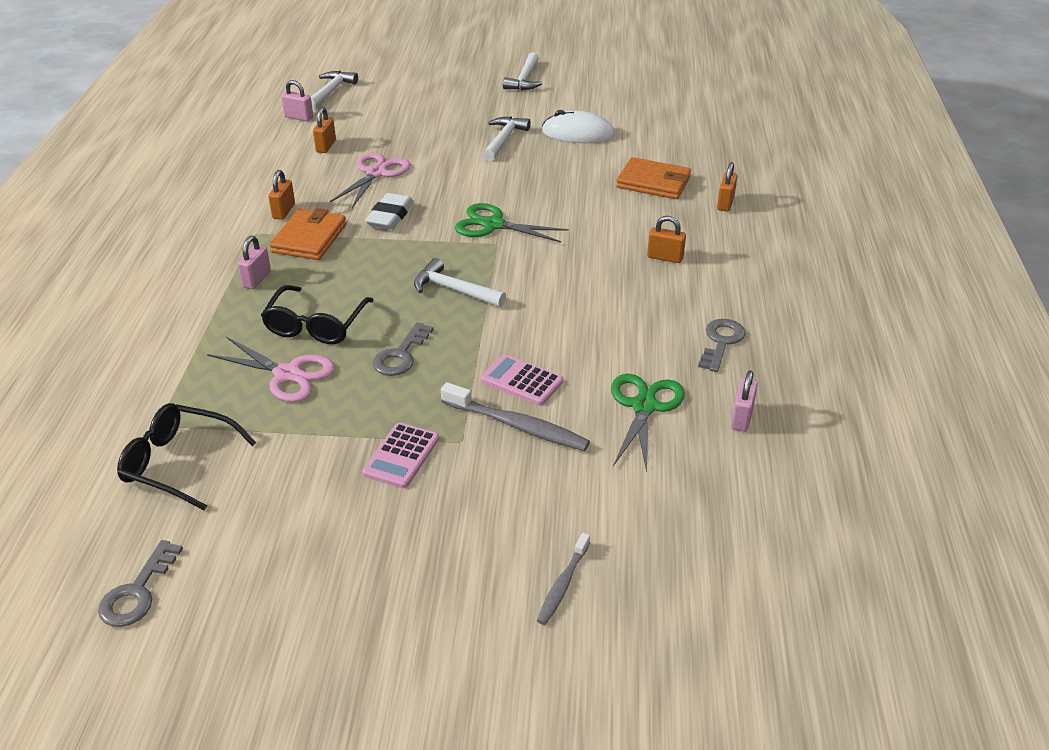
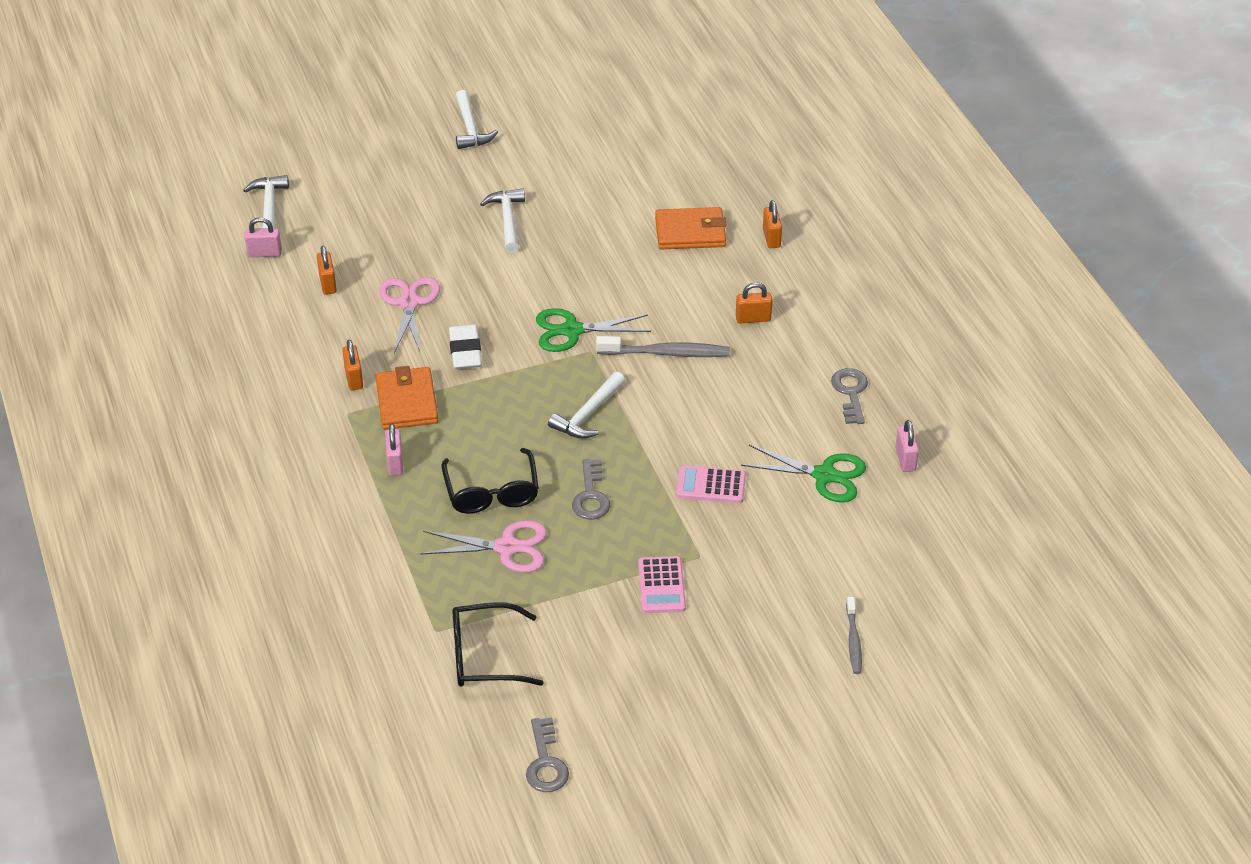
camera: 25 degrees left, 5 degrees up
white hammer [414,258,506,307] -> white hammer turned 60 degrees counterclockwise [548,372,625,439]
grey toothbrush [441,382,590,451] -> grey toothbrush moved to [596,336,730,357]
white mouse [542,110,615,143] -> none
green scissors [611,374,685,472] -> green scissors turned 120 degrees clockwise [741,445,866,502]

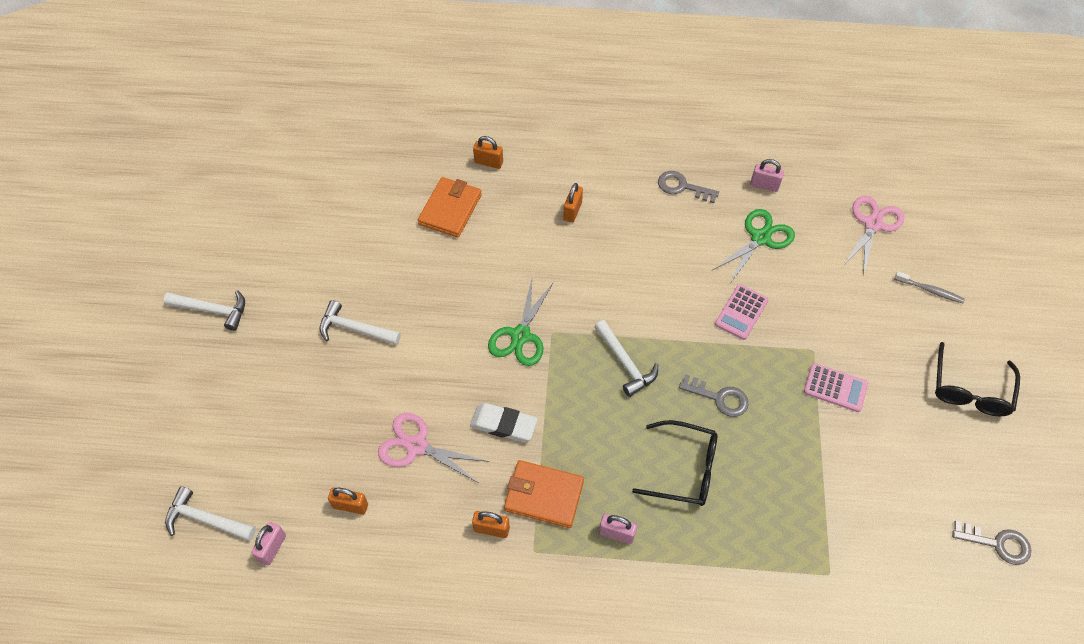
camera: 65 degrees left, 15 degrees up
pink scissors [420,520,547,573] -> pink scissors moved to [842,196,904,277]
black glasses [452,602,544,687] -> black glasses moved to [935,342,1020,416]
grey toothbrush [596,336,730,357] -> none

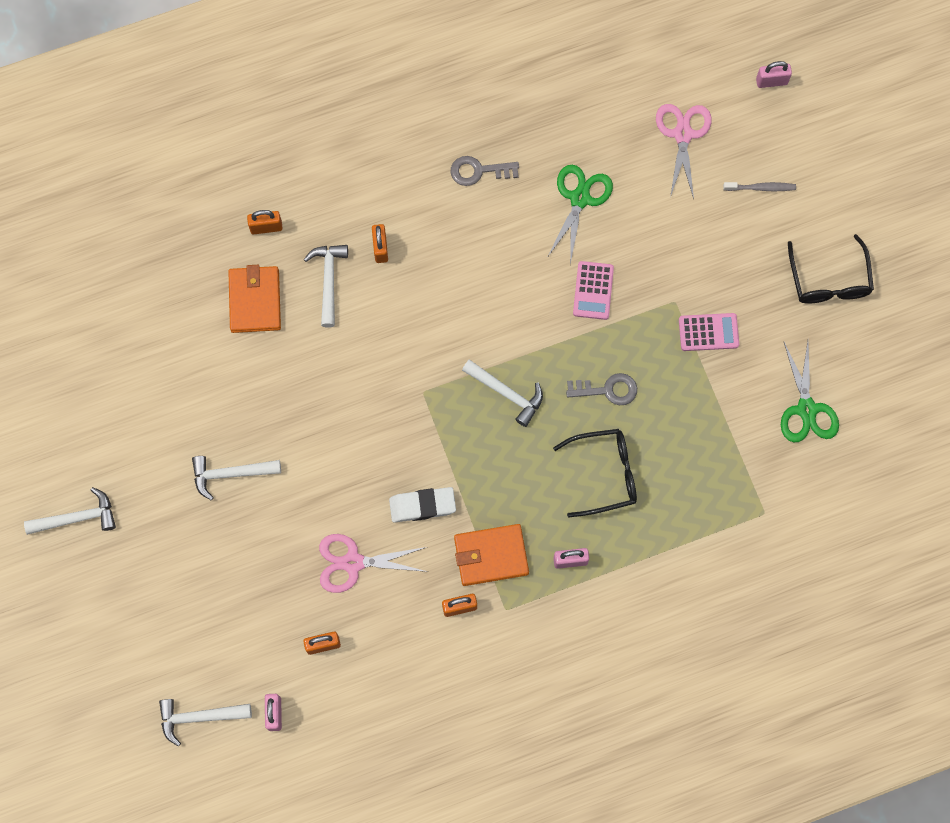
camera: 25 degrees left, 15 degrees up
green scissors [488,279,554,366] -> green scissors moved to [781,341,839,442]
pink padlock [750,159,784,192] -> pink padlock moved to [756,61,792,88]
grey key [952,521,1032,565] -> none
none -> white hammer [304,245,348,328]

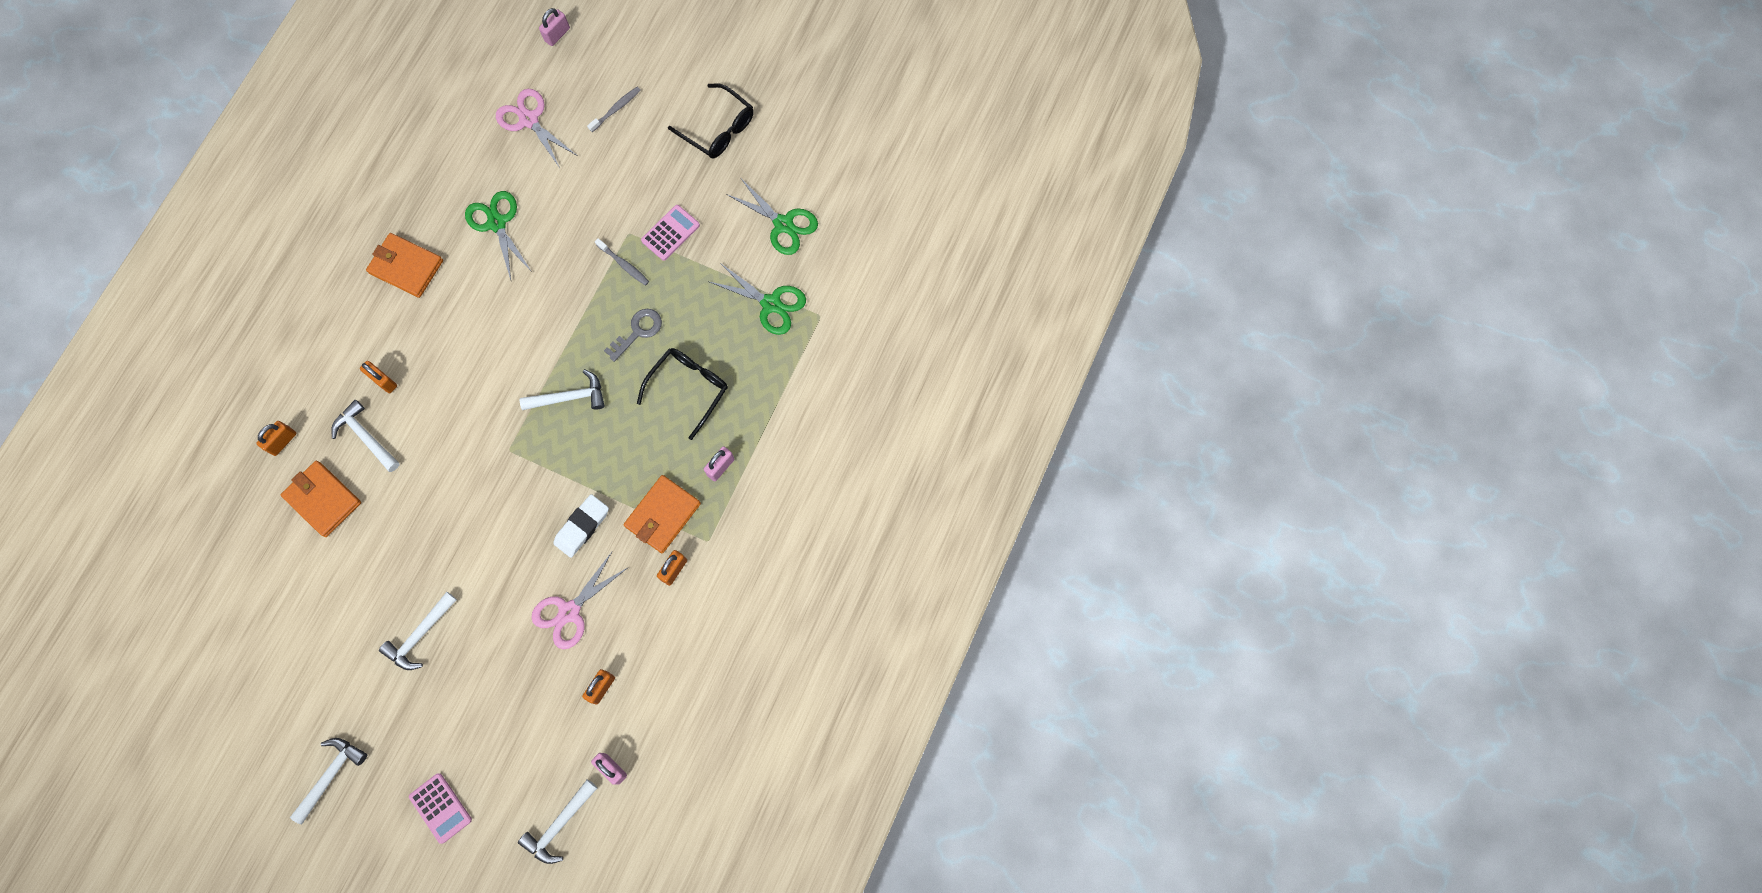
camera: 45 degrees left, 0 degrees up
grey key [450,156,519,186] -> orange wallet [366,233,443,298]
pink calculator [573,261,614,320] -> pink calculator moved to [409,773,472,844]
none -> grey toothbrush [595,238,649,286]
none -> green scissors [708,263,806,335]

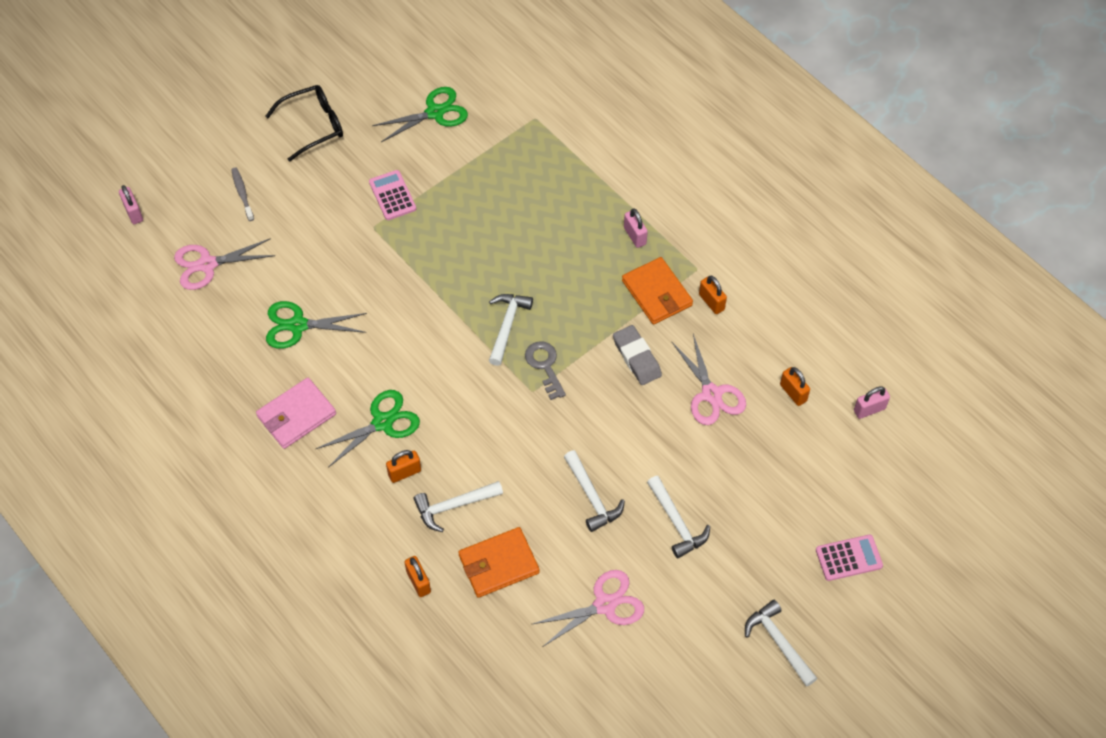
camera: 65 degrees left, 15 degrees down
orange wallet [366,233,443,298] -> pink wallet [256,378,336,449]
white hammer [518,779,597,864] -> white hammer moved to [564,450,625,532]
white eraser [553,494,609,558] -> grey eraser [613,325,662,385]
grey toothbrush [595,238,649,286] -> none
grey key [604,309,662,362] -> grey key moved to [525,341,566,400]
black glasses [637,348,728,440] -> none
green scissors [708,263,806,335] -> green scissors moved to [316,390,420,468]
none -> pink scissors [533,570,644,646]

